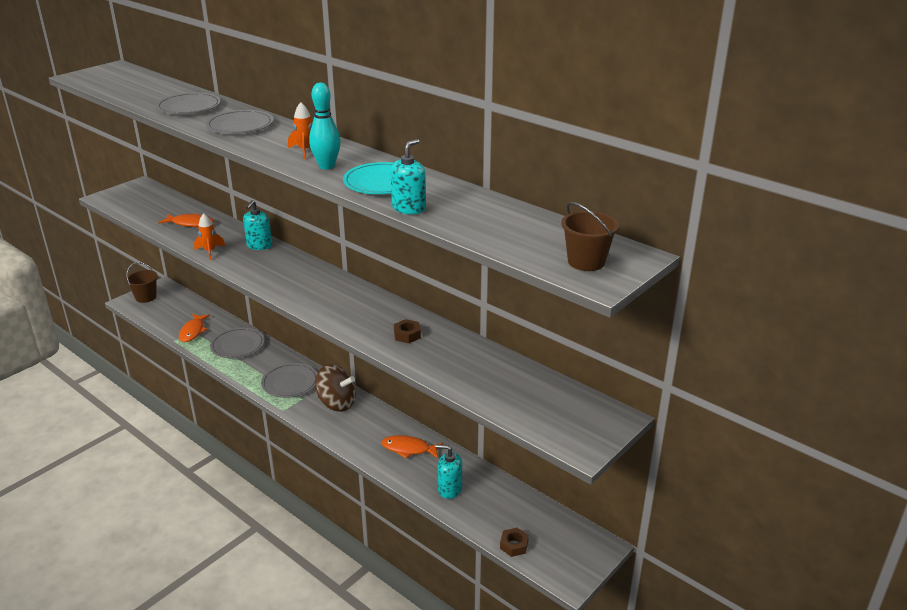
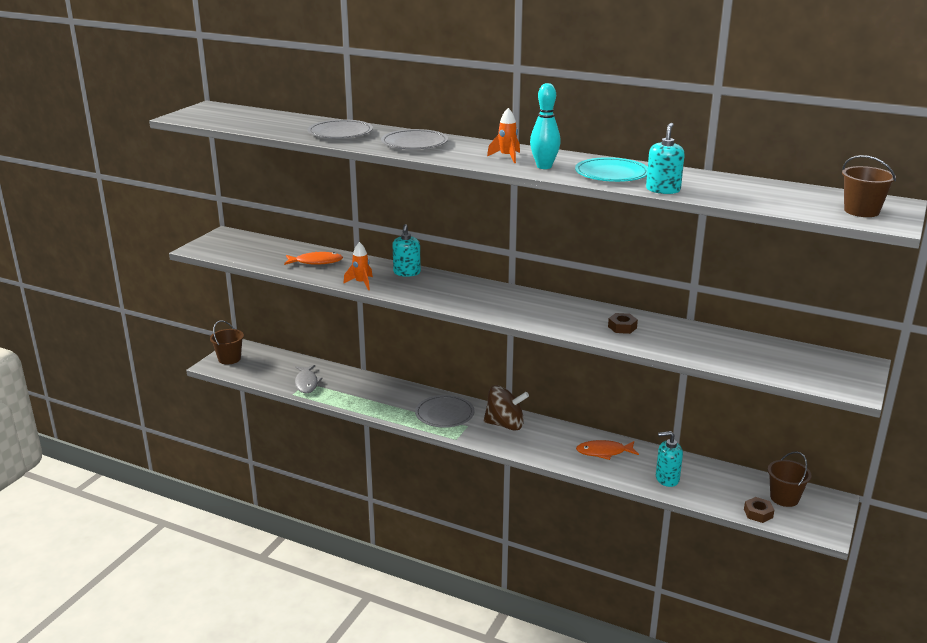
camera: 15 degrees left, 5 degrees down
orange fish [179,314,210,342] -> grey fish [295,365,323,393]
grey plate [210,328,265,358] -> none
none -> brown bucket [768,452,812,507]

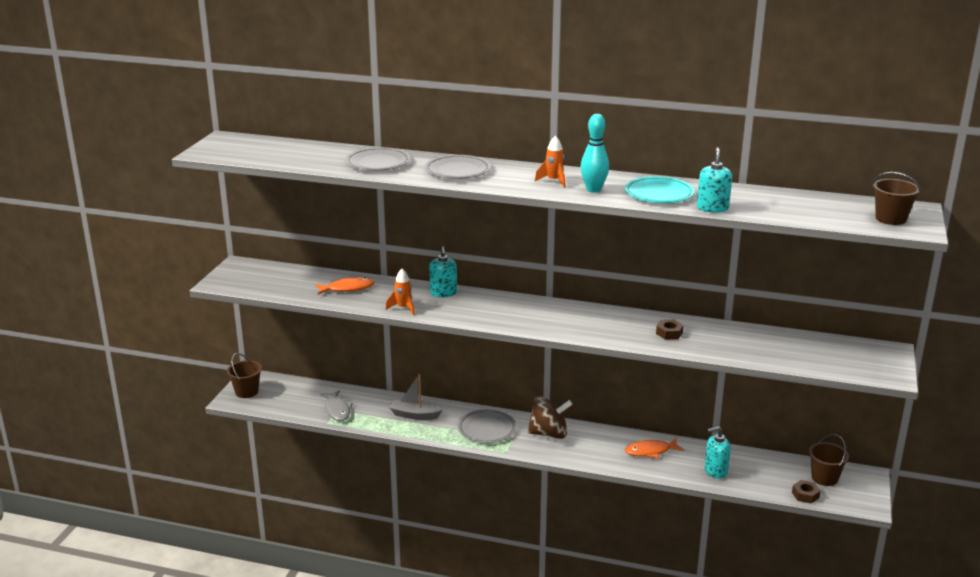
camera: 10 degrees left, 0 degrees up
none -> grey boat [390,374,442,420]

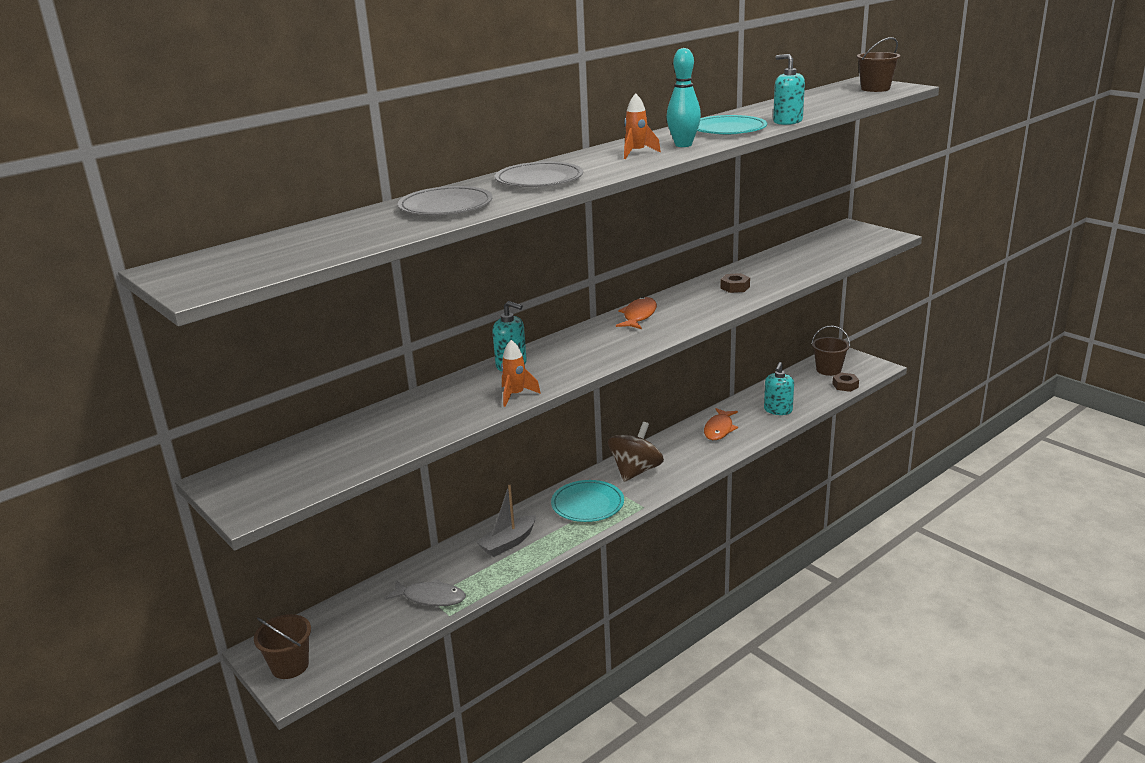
camera: 55 degrees left, 0 degrees up
orange fish [315,277,375,295] -> orange fish moved to [616,297,657,329]
grey plate [458,409,517,443] -> turquoise plate [551,480,624,522]

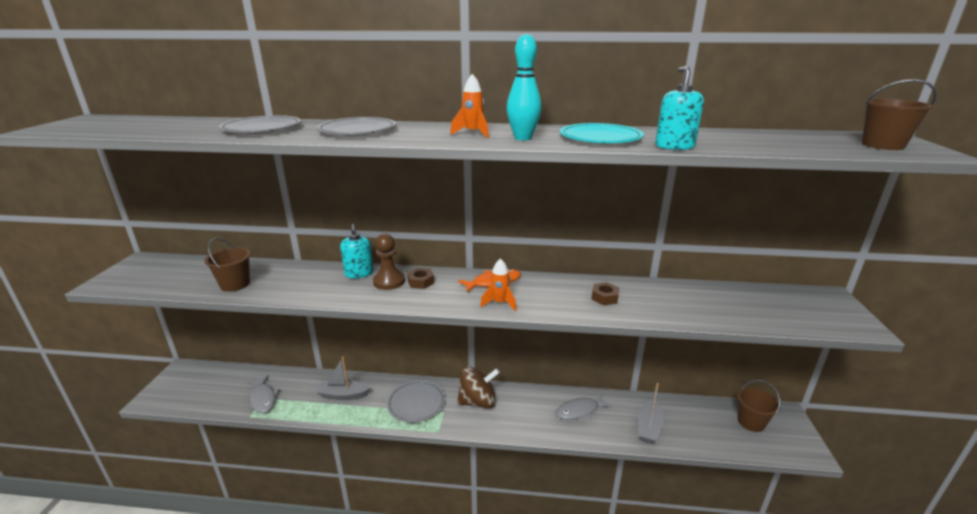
camera: 45 degrees right, 0 degrees up
brown bucket [254,614,311,679] -> brown bucket moved to [204,238,251,292]
orange rocket [501,340,541,407] -> orange rocket moved to [480,258,516,311]
turquoise plate [551,480,624,522] -> grey plate [387,380,446,423]
orange fish [704,408,738,440] -> grey fish [556,393,612,420]
turquoise soap dispenser [764,362,794,415] -> grey boat [638,383,664,444]
brown nut [832,372,859,392] -> brown nut moved to [407,268,434,289]
none -> brown pawn [373,234,405,290]

